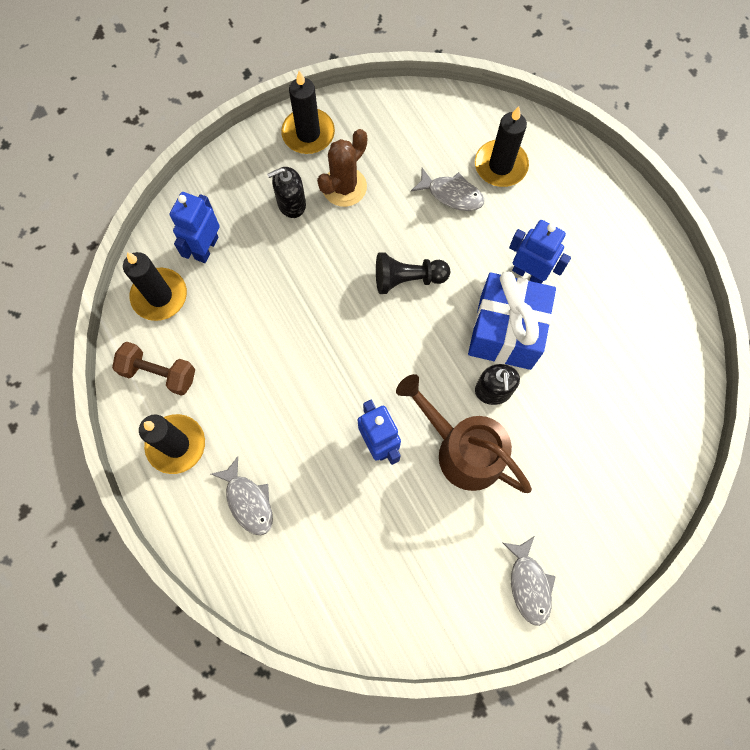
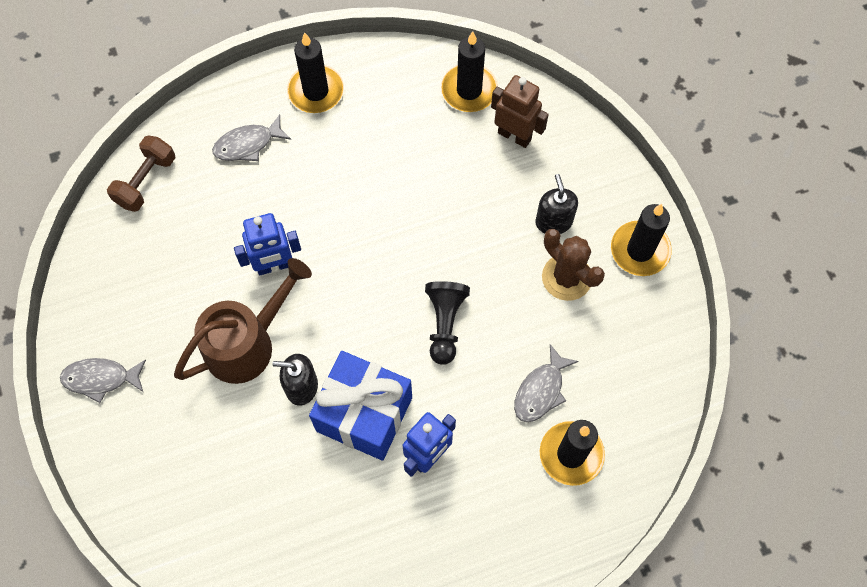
camera: 100 degrees right, 5 degrees down
brown dumbbell [112,341,195,396] -> brown dumbbell moved to [107,136,175,212]
blue robot [170,192,220,263] -> brown robot [491,75,549,148]

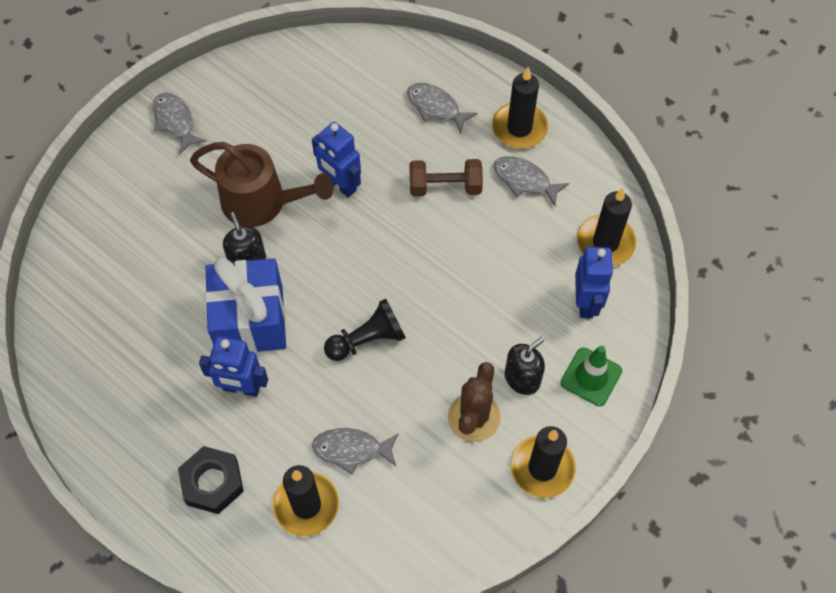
camera: 60 degrees right, 5 degrees down
brown dumbbell [107,136,175,212] -> brown dumbbell moved to [409,159,483,196]
brown robot [491,75,549,148] -> blue robot [575,247,613,318]
none -> black nut [178,446,244,514]
none -> grey fish [493,156,569,206]
none -> green traffic cone [561,346,622,406]

